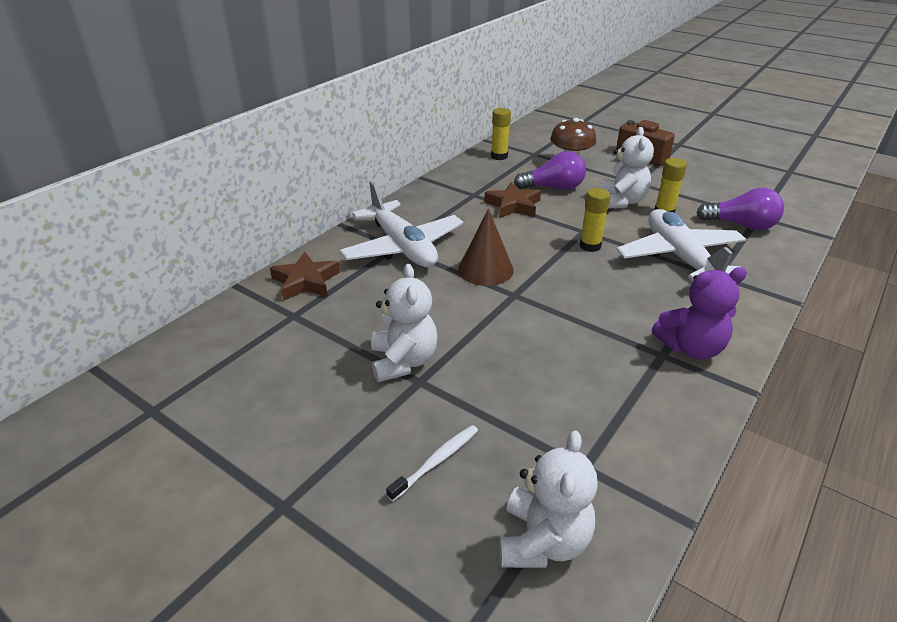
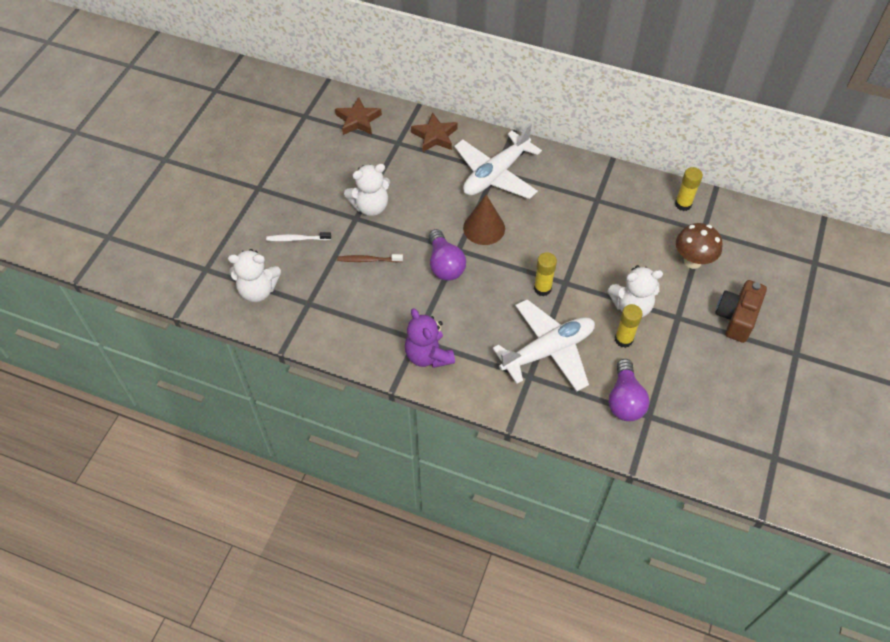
camera: 75 degrees right, 20 degrees up
white toothbrush [386,425,478,501] -> white toothbrush turned 150 degrees clockwise [266,232,331,241]
brown star [484,182,541,218] -> brown star moved to [335,97,382,135]
purple light bulb [514,151,586,190] -> purple light bulb moved to [429,229,466,281]
none -> brown toothbrush [337,254,403,262]

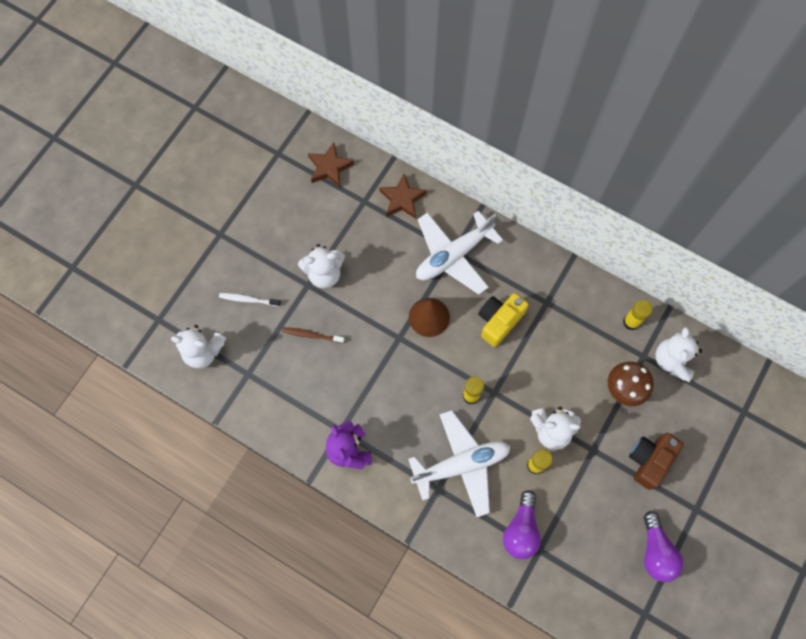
camera: 10 degrees right, 15 degrees up
purple light bulb [429,229,466,281] -> purple light bulb moved to [644,511,684,582]
none -> yellow camera [478,293,529,347]
none -> white teddy bear [655,327,702,382]

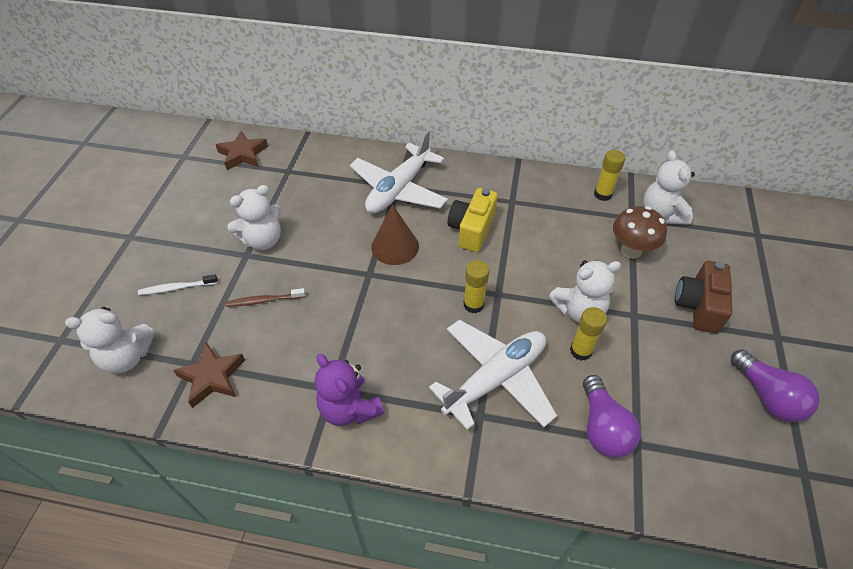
camera: 20 degrees left, 20 degrees down
brown star [379,174,427,219] -> brown star moved to [173,342,245,408]

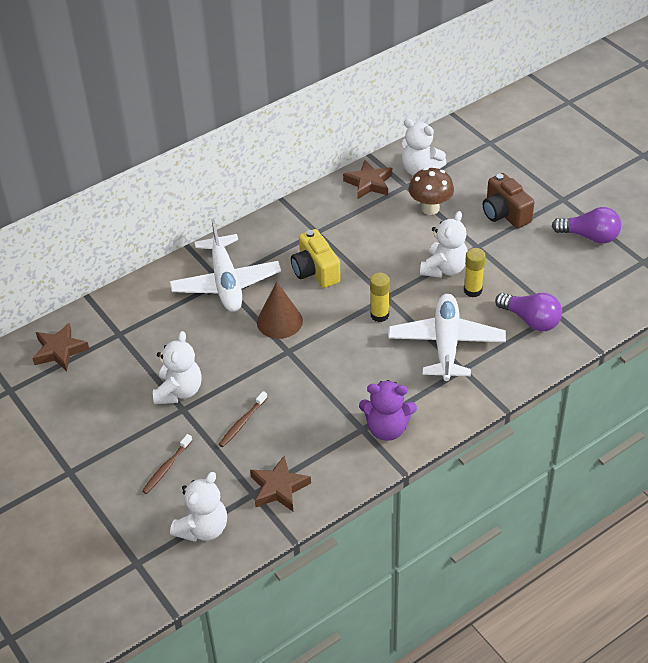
camera: 45 degrees left, 5 degrees down
white toothbrush [138,274,218,295] -> brown toothbrush [142,434,193,494]
yellow glue stick [594,150,625,201] -> brown star [343,160,392,199]

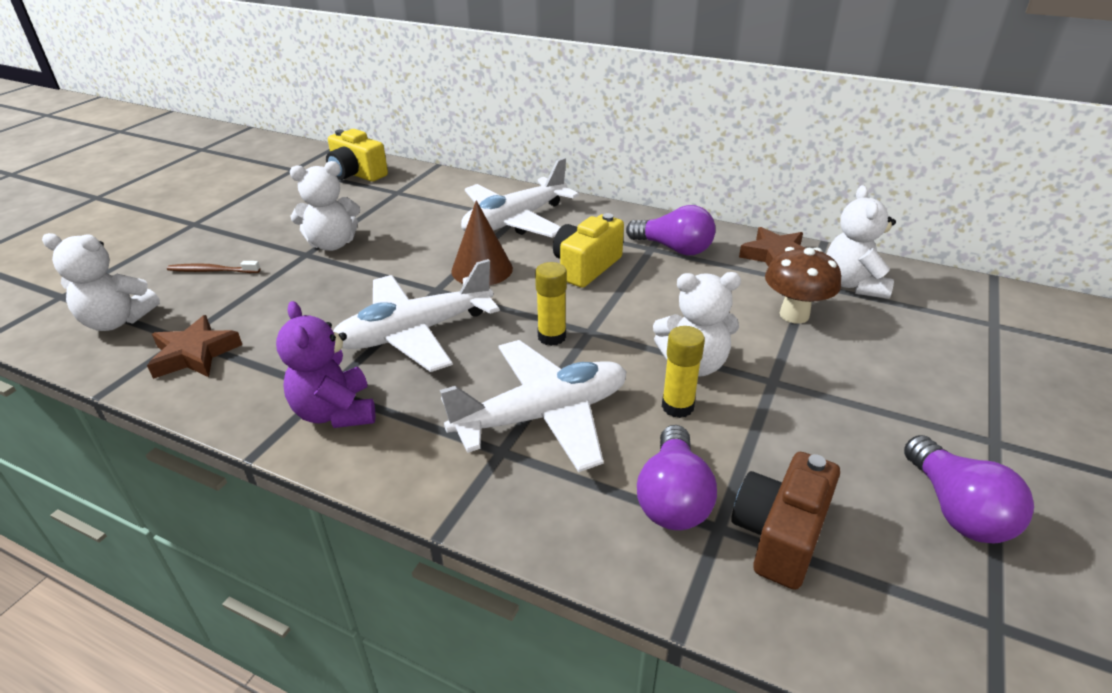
camera: 60 degrees right, 10 degrees down
brown star [32,323,89,371] -> yellow camera [326,129,388,182]
brown toothbrush [219,391,268,447] -> none
brown camera [483,173,534,229] -> brown camera moved to [731,452,840,590]
none -> white plane [333,259,500,372]
none -> purple light bulb [626,205,716,255]

